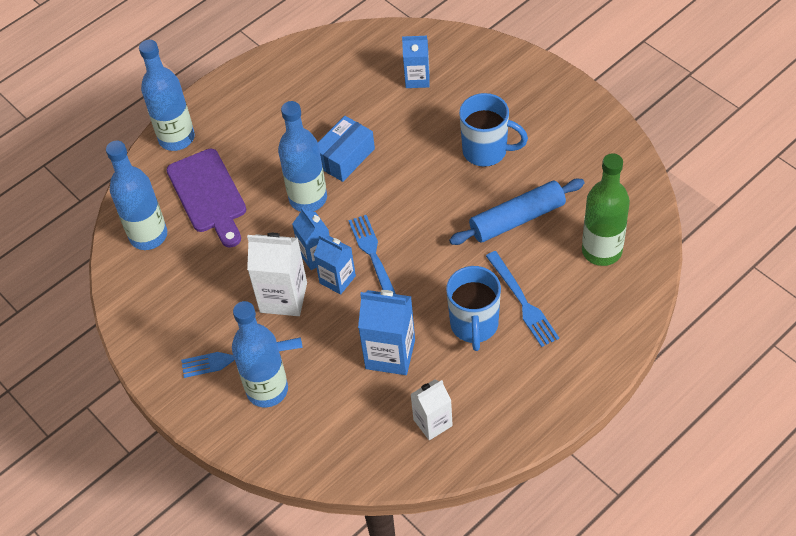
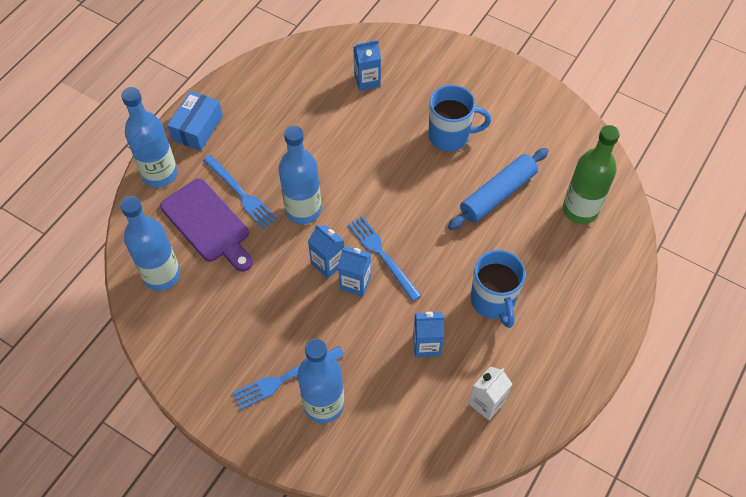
camera: 20 degrees left, 5 degrees up
white carton [247,233,307,316] -> none
blue box [318,116,375,182] -> blue box moved to [167,91,223,151]
blue carton [358,290,415,375] -> blue carton [413,312,444,357], size x0.65
blue fork [486,251,559,347] -> blue fork moved to [203,155,277,229]

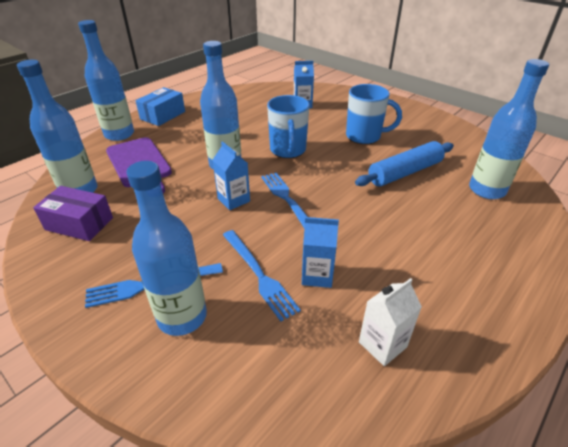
camera: 10 degrees right, 20 degrees down
blue fork [203,155,277,229] -> blue fork moved to [223,230,301,321]
blue carton [338,246,371,297] -> none
blue mug [471,250,526,328] -> blue mug moved to [267,95,309,158]
green bottle [563,125,620,224] -> blue bottle [469,59,549,199]
none -> purple box [33,186,113,241]

